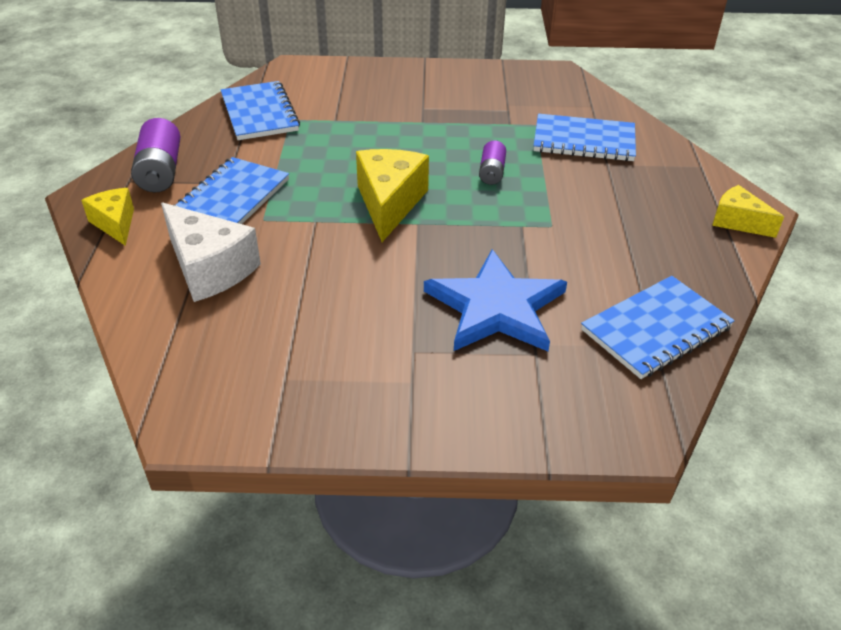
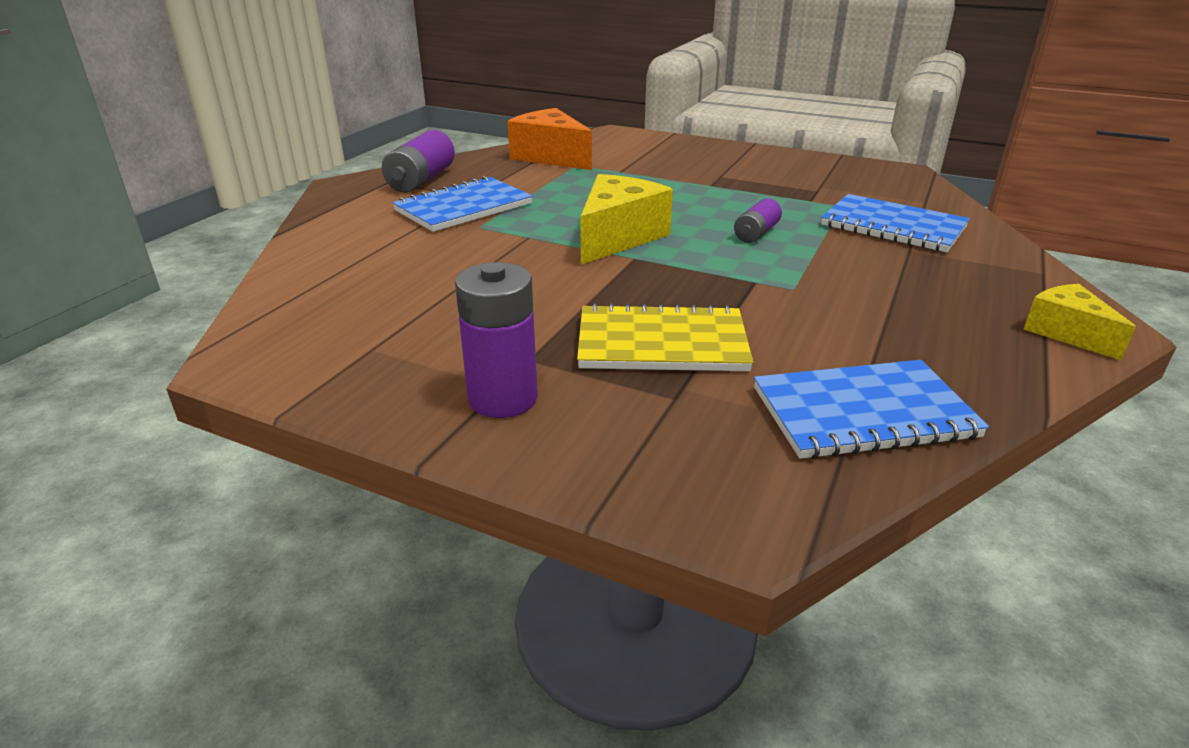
camera: 25 degrees right, 10 degrees down
yellow cheese [81,188,134,246] -> none
white cheese [161,202,261,302] -> none
blue notebook [221,81,300,140] -> orange cheese [507,108,592,170]
blue star [424,249,567,351] -> yellow notebook [577,303,753,371]
none -> purple battery [455,262,538,418]

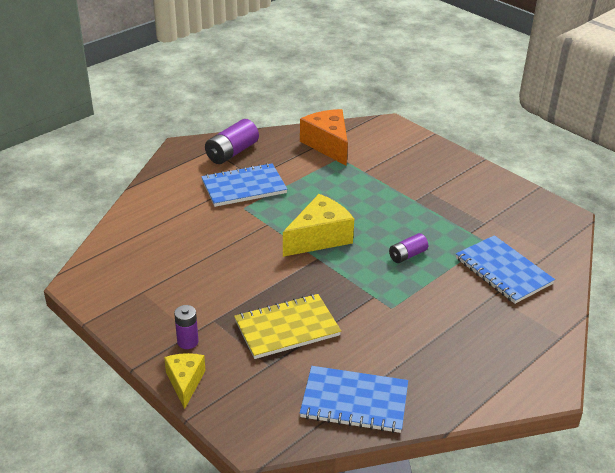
camera: 20 degrees right, 5 degrees up
purple battery [455,262,538,418] -> purple battery [174,305,199,349], size x0.60
yellow notebook [577,303,753,371] -> yellow notebook turned 45 degrees counterclockwise [234,294,341,359]
yellow cheese [1024,284,1136,360] -> yellow cheese moved to [164,353,206,409]

